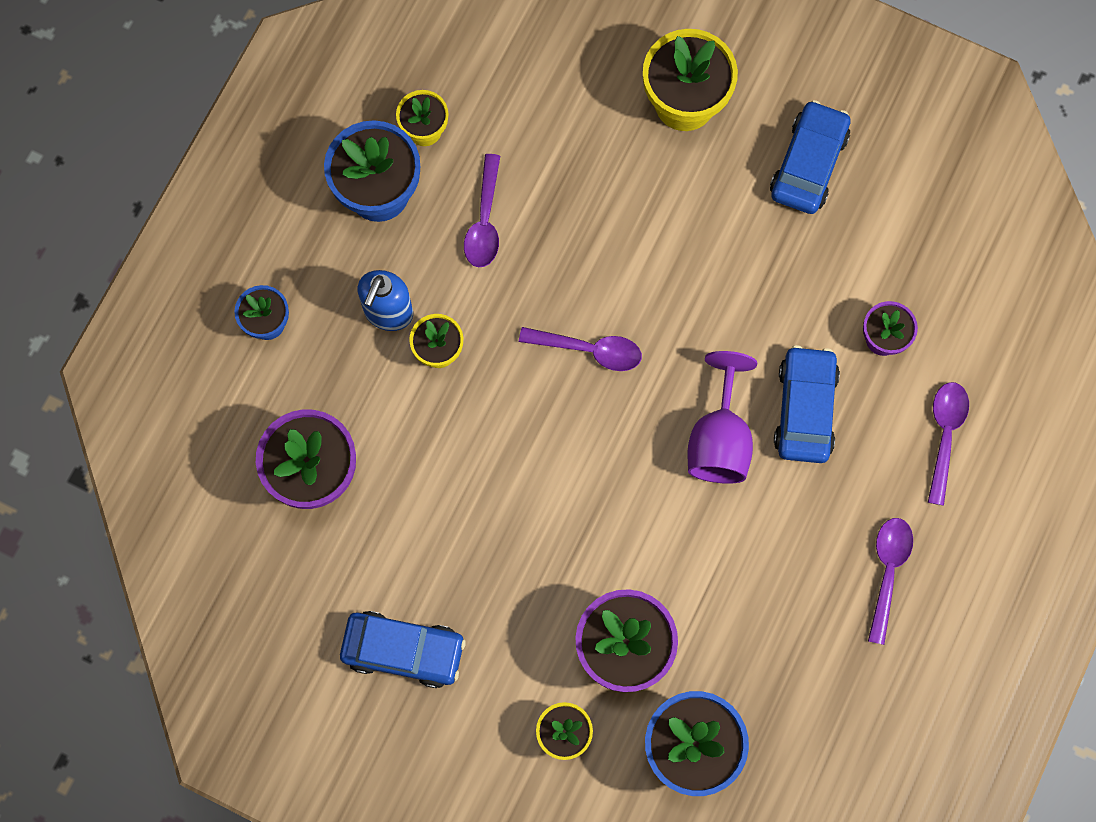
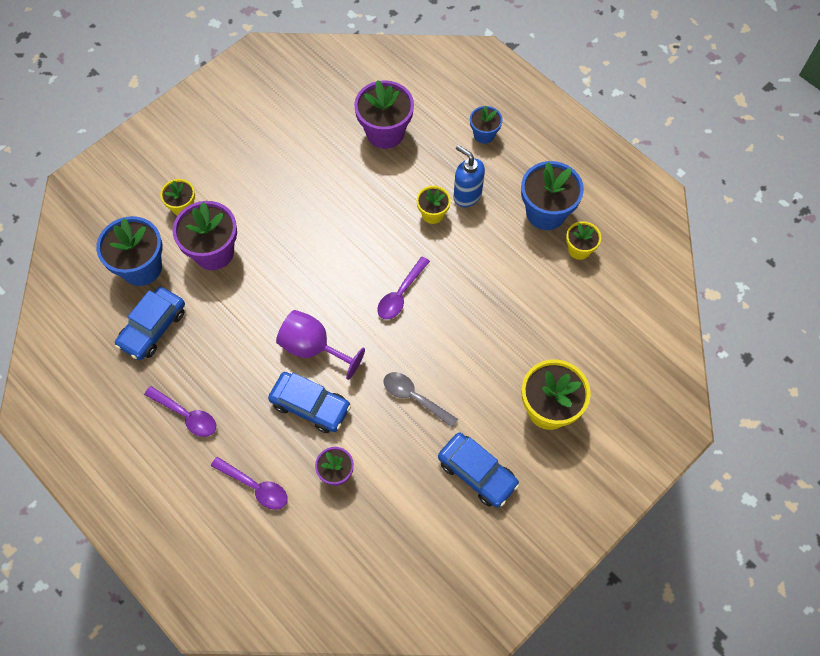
camera: 110 degrees right, 10 degrees down
blue car [340,611,466,688] -> blue car moved to [115,287,185,360]
purple spoon [464,154,500,267] -> none
none -> grey spoon [384,372,458,428]

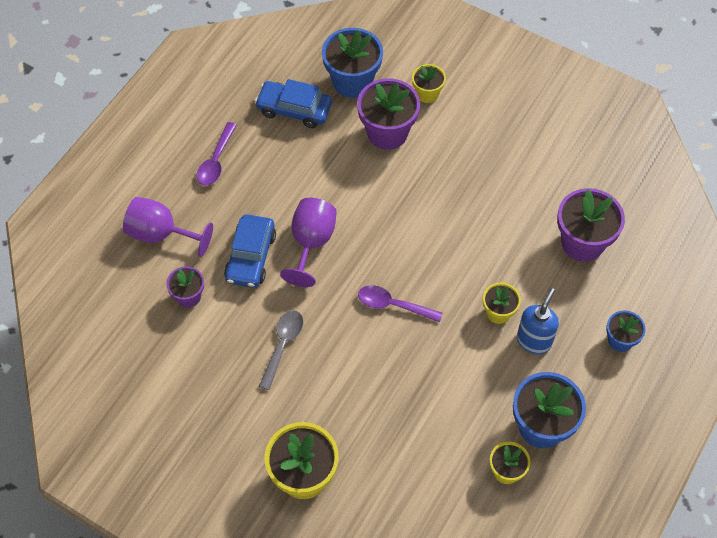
camera: 75 degrees right, 5 degrees down
purple spoon [211,457,288,510] -> purple goblet [123,197,213,257]
blue car [438,433,519,508] -> none

